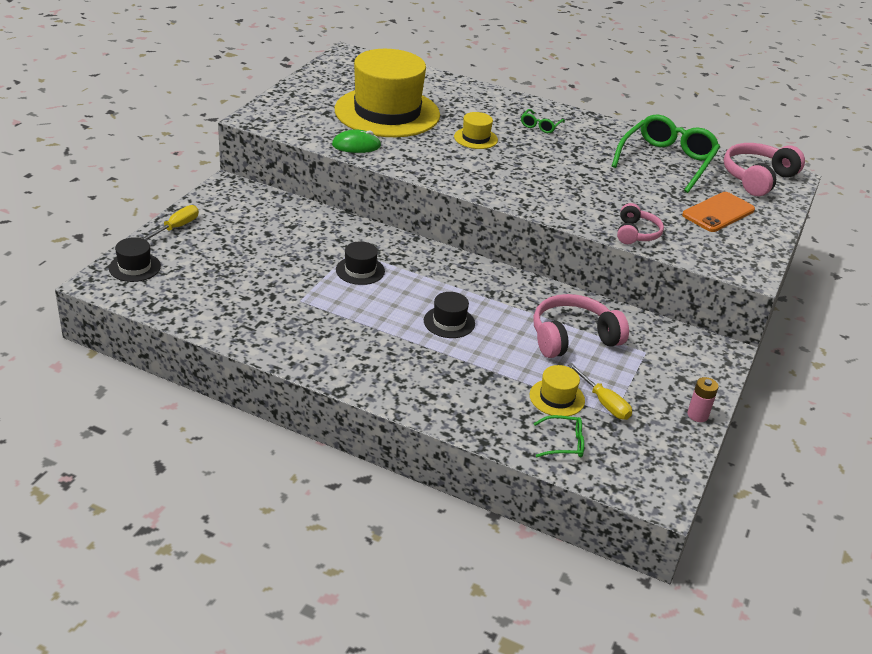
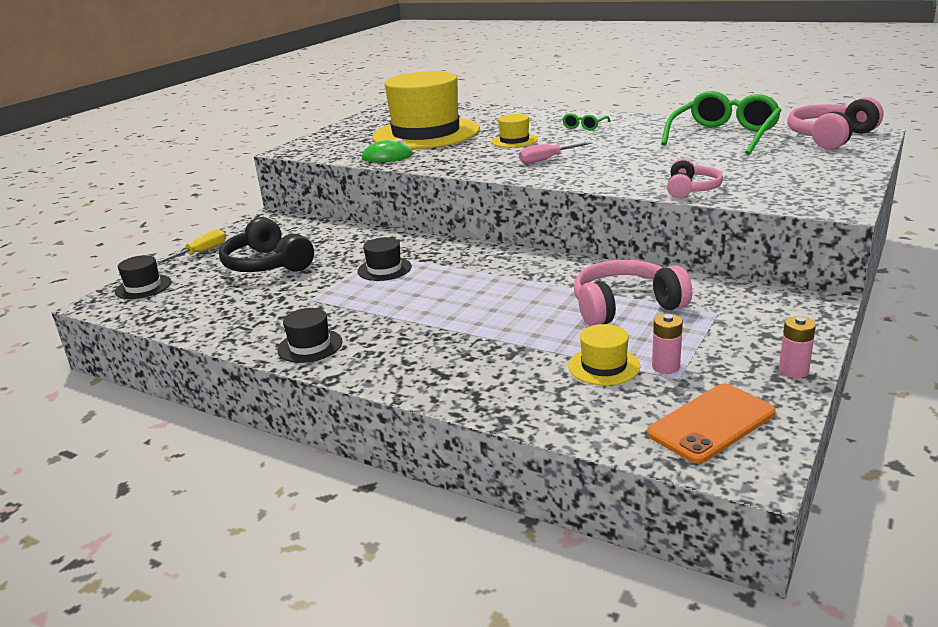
camera: 10 degrees right, 10 degrees down
black hat [424,292,475,338] -> black hat moved to [277,308,343,363]
green glasses [534,415,584,457] -> none
yellow screwdriver [568,363,632,420] -> pink battery [652,314,683,374]
orange phone [682,192,755,232] -> orange phone moved to [647,384,775,464]
none -> black headphones [219,217,314,272]
none -> pink screwdriver [519,141,592,164]

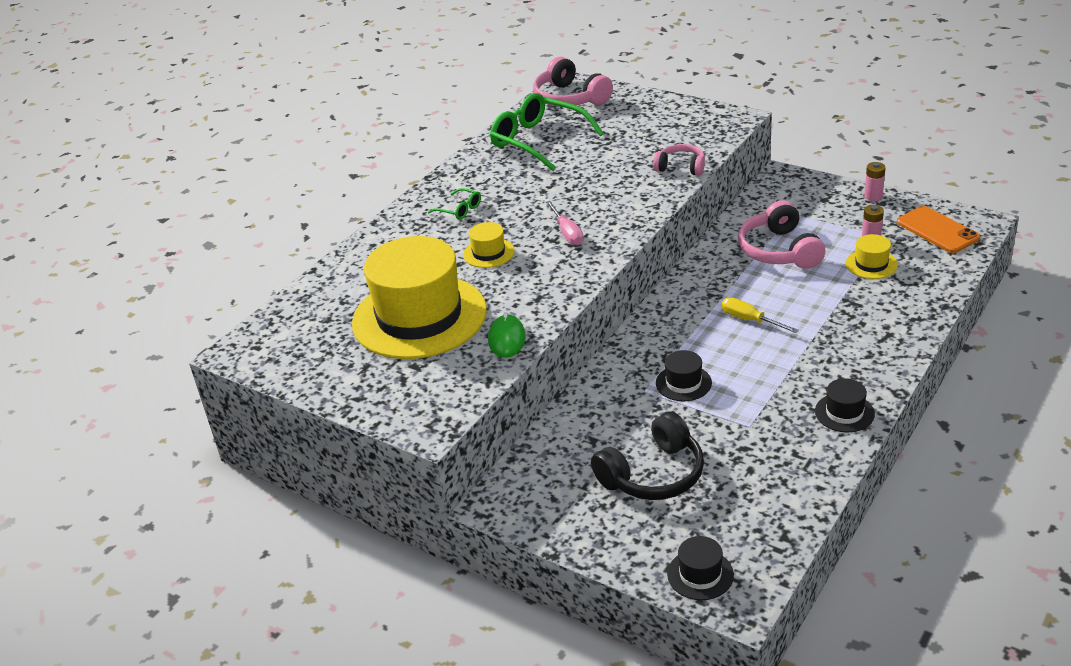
camera: 85 degrees left, 10 degrees up
yellow screwdriver [156,229,226,264] -> yellow screwdriver moved to [721,297,798,333]

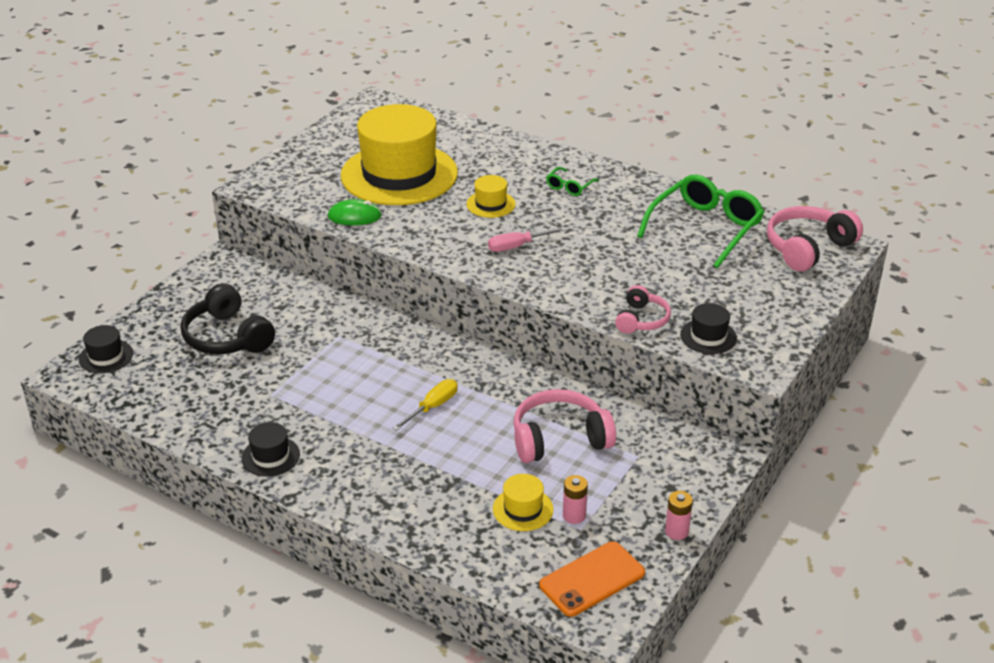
camera: 85 degrees right, 0 degrees up
black hat [656,350,712,401] -> black hat moved to [680,303,737,354]

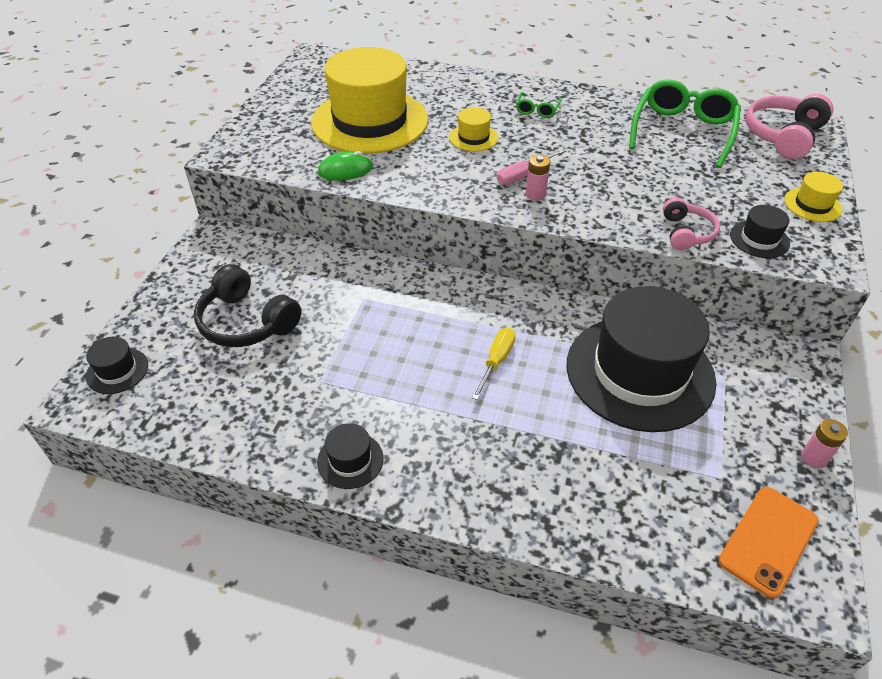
camera: 15 degrees left, 10 degrees up
yellow hat [493,474,554,531] -> yellow hat moved to [784,172,843,222]
pink headphones [513,389,616,463] -> black hat [567,286,716,432]
pink battery [563,475,588,524] -> pink battery moved to [526,155,550,200]

